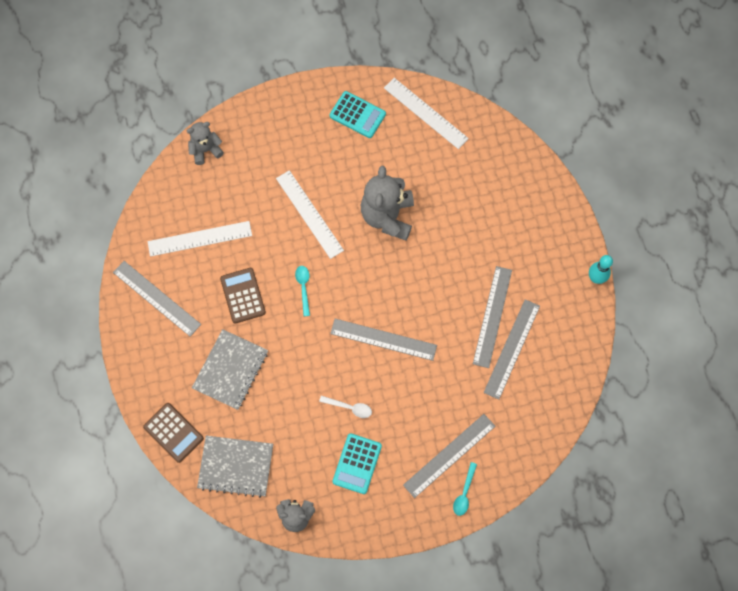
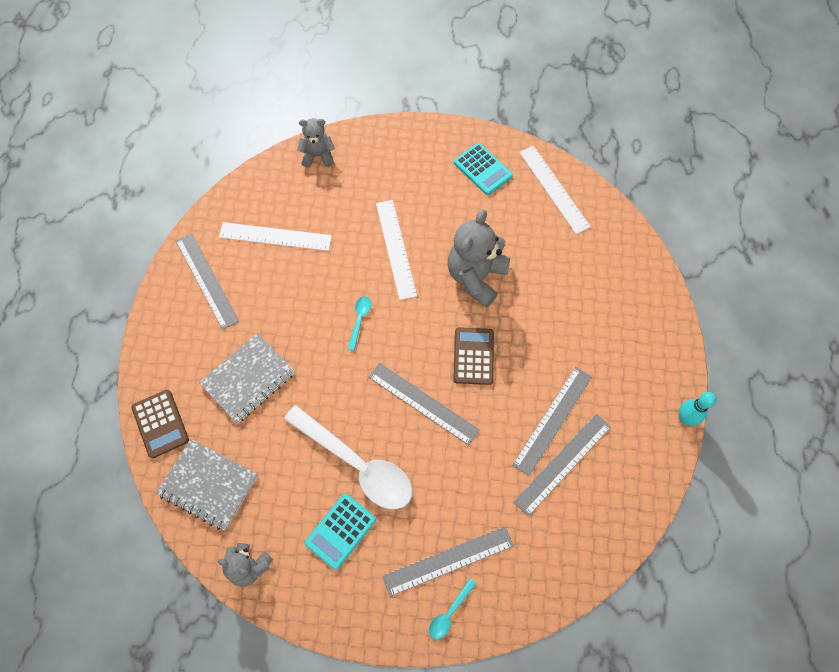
camera: 20 degrees right, 5 degrees down
brown calculator [220,268,266,324] -> brown calculator moved to [453,327,494,385]
white spoon [319,396,372,418] -> white spoon [284,405,412,509], size x2.43

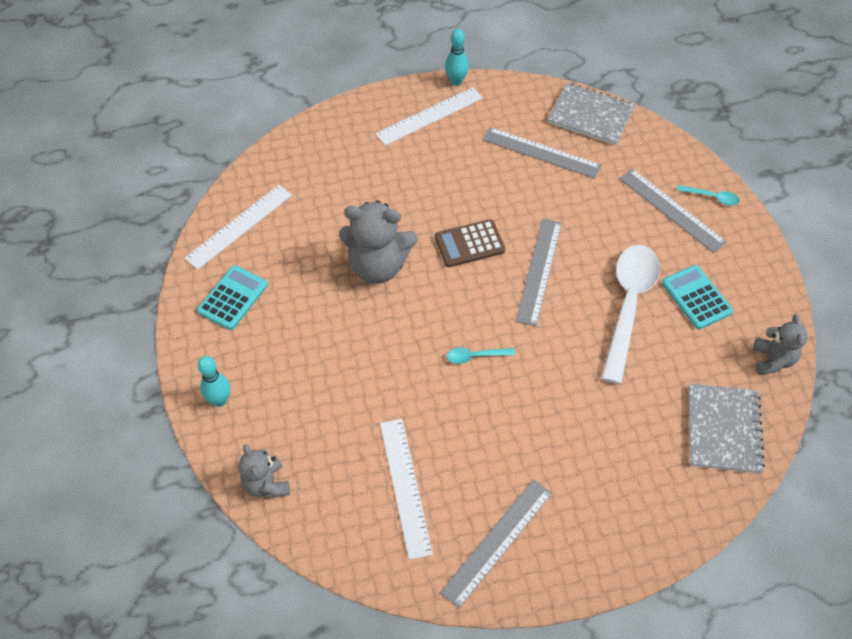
camera: 110 degrees left, 10 degrees down
brown calculator [131,390,189,458] -> none
grey notebook [199,333,295,424] -> grey notebook moved to [547,83,635,146]
turquoise calculator [304,494,376,570] -> turquoise calculator turned 135 degrees counterclockwise [662,265,733,330]
white ruler [376,200,417,300] -> white ruler moved to [375,87,483,146]
grey ruler [512,367,592,476] -> none
none -> turquoise bowling pin [198,356,230,407]

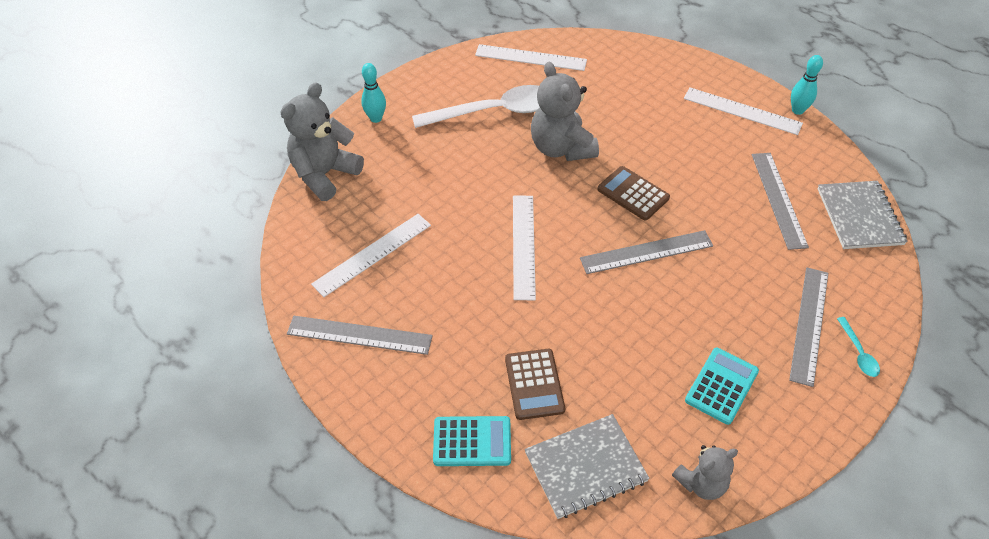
camera: 60 degrees right, 5 degrees down
turquoise calculator [197,265,268,330] -> turquoise calculator moved to [433,416,511,466]
grey teddy bear [239,444,290,498] -> grey teddy bear [281,82,364,201], size x1.72
turquoise spoon [447,348,515,364] -> white ruler [513,196,536,300]
white spoon [601,245,660,384] -> white spoon moved to [412,85,539,128]
none -> brown calculator [505,349,565,420]

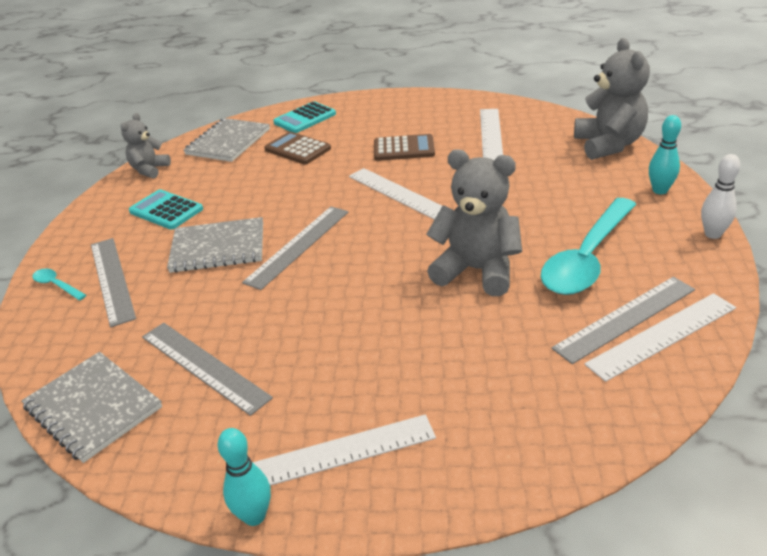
camera: 140 degrees right, 15 degrees down
grey ruler [287,316,433,355] -> grey ruler moved to [552,277,695,364]
white spoon [412,85,539,128] -> turquoise spoon [541,198,636,295]
brown calculator [597,166,670,220] -> brown calculator moved to [374,134,435,161]
turquoise calculator [685,348,759,425] -> turquoise calculator turned 135 degrees clockwise [129,189,203,230]
none -> grey notebook [167,217,263,273]
none -> white bowling pin [701,154,740,239]

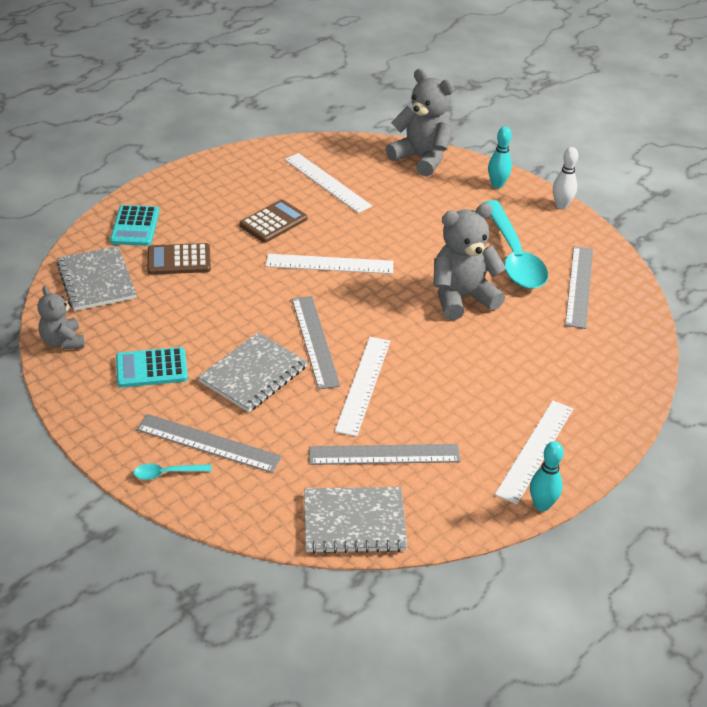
camera: 50 degrees left, 5 degrees up
white ruler [584,293,736,382] -> white ruler moved to [335,337,390,437]

